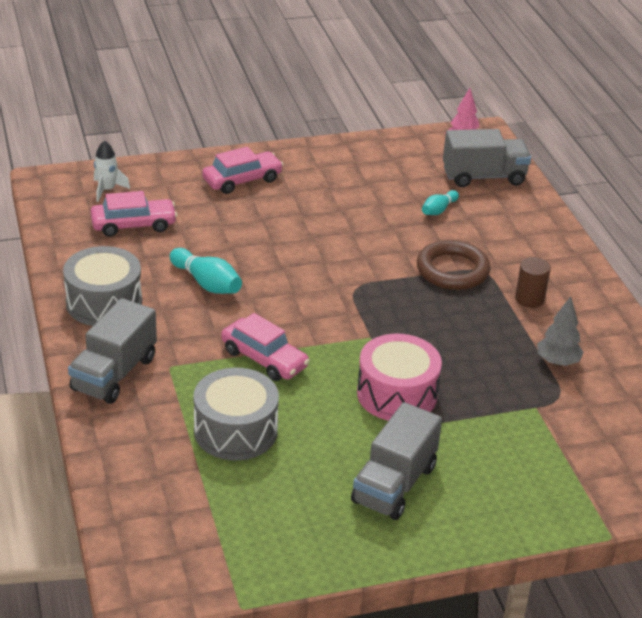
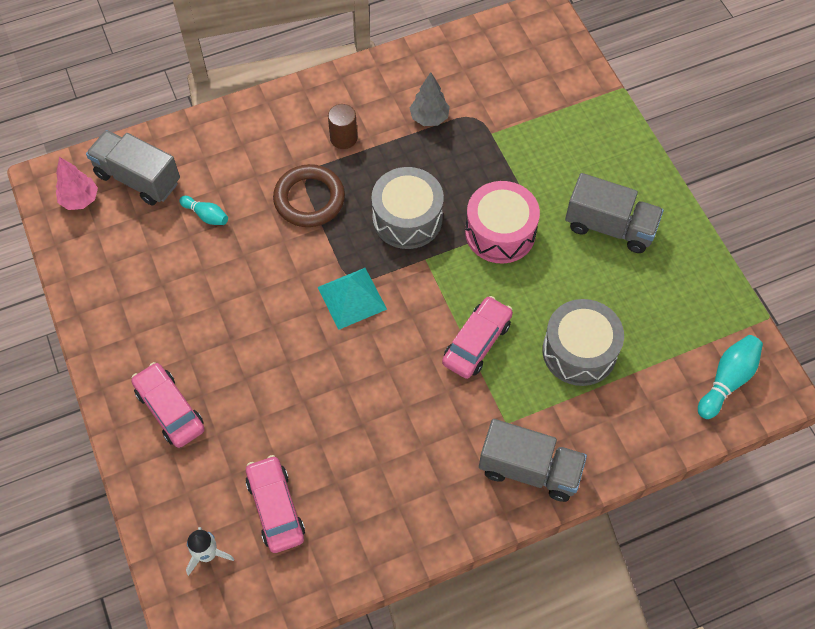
camera: 95 degrees left, 25 degrees up
grey drum [63,246,142,326] -> grey drum moved to [371,167,444,249]
turquoise bowling pin [170,248,242,294] -> turquoise bowling pin moved to [698,335,763,419]
grey truck [443,129,531,187] -> grey truck turned 45 degrees counterclockwise [86,130,180,205]
none -> turquoise pyramid [318,268,387,330]

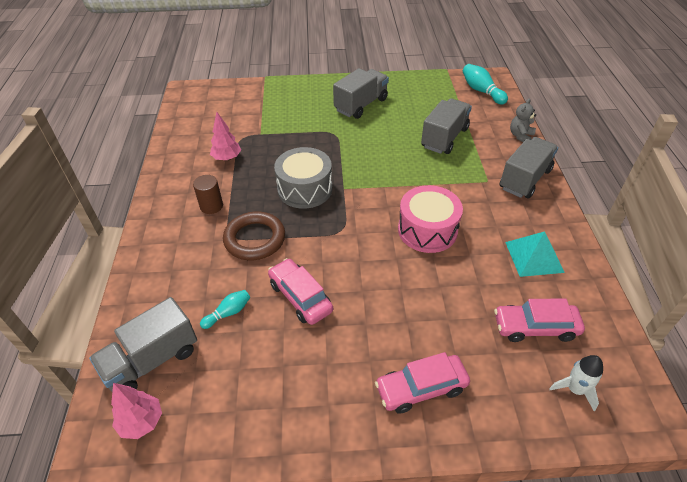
camera: 70 degrees left, 15 degrees down
turquoise pyramid [318,268,387,330] -> turquoise pyramid moved to [505,231,565,277]
grey tree [410,72,450,126] -> pink tree [210,112,241,161]
pink car [442,296,513,379] -> pink car moved to [268,258,333,325]
pink drum [465,181,540,263] -> pink drum moved to [398,185,463,253]
grey drum [542,299,624,386] -> grey truck [421,99,472,154]
none -> grey teddy bear [510,98,536,142]

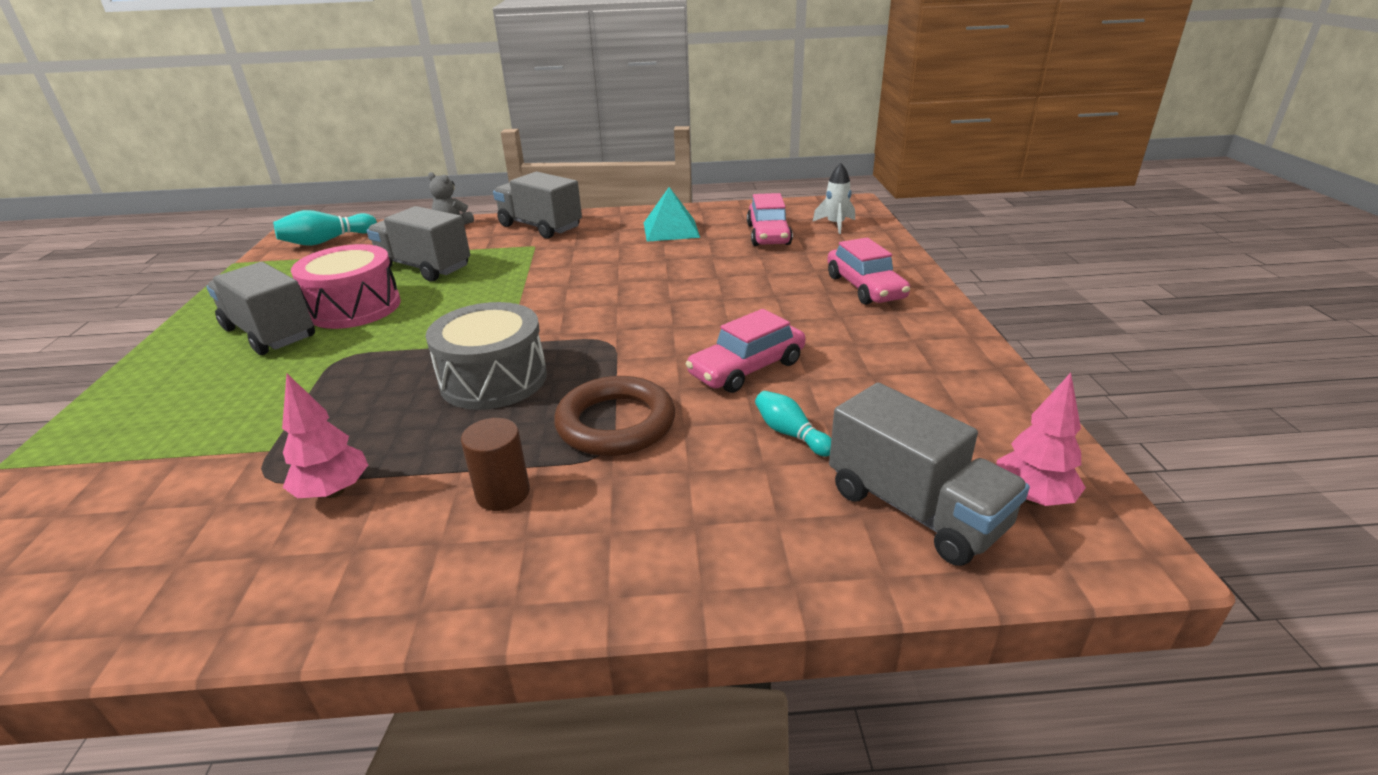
camera: 90 degrees left, 15 degrees down
pink drum [398,185,463,253] -> pink drum moved to [291,244,401,329]

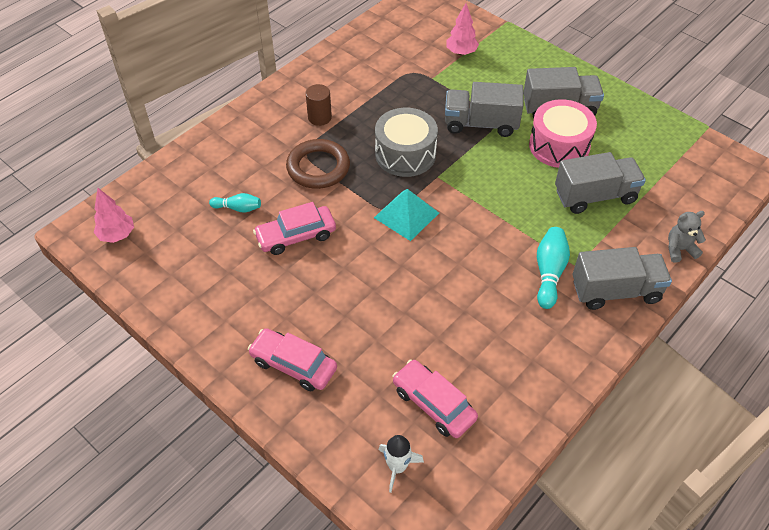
camera: 135 degrees right, 20 degrees up
turquoise bowling pin [273,210,377,246] -> turquoise bowling pin moved to [537,227,570,309]
pink tree [282,374,368,498] -> pink tree moved to [446,3,479,55]
turquoise pyramid [644,187,700,242] -> turquoise pyramid moved to [374,189,439,241]
pink car [686,309,806,393] -> pink car turned 120 degrees counterclockwise [253,202,336,255]
grey truck [829,383,1030,566] -> grey truck moved to [445,82,523,137]

